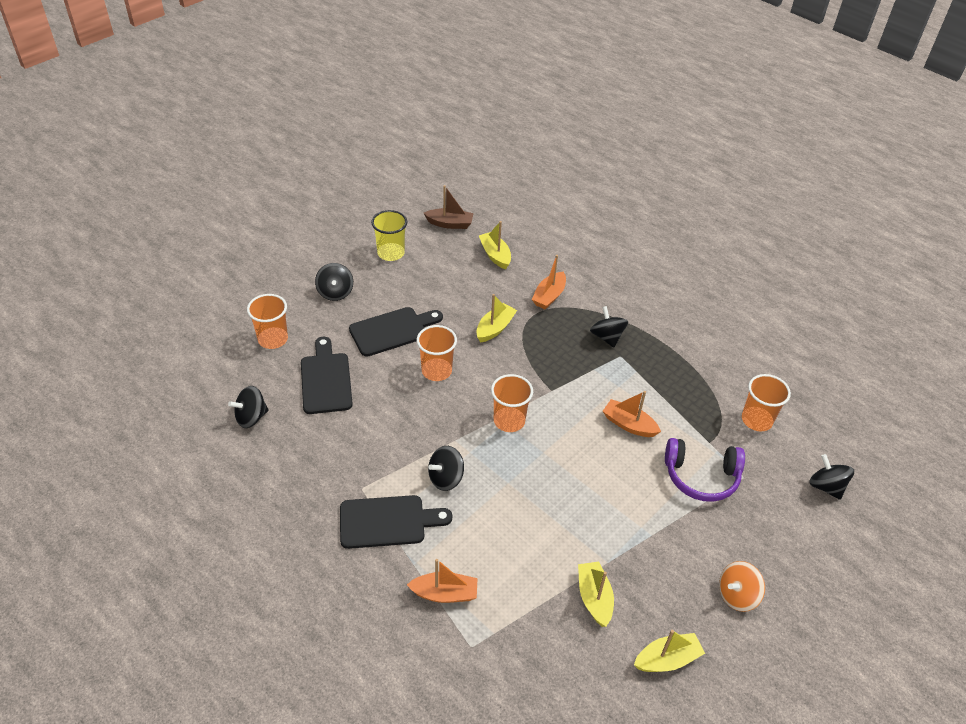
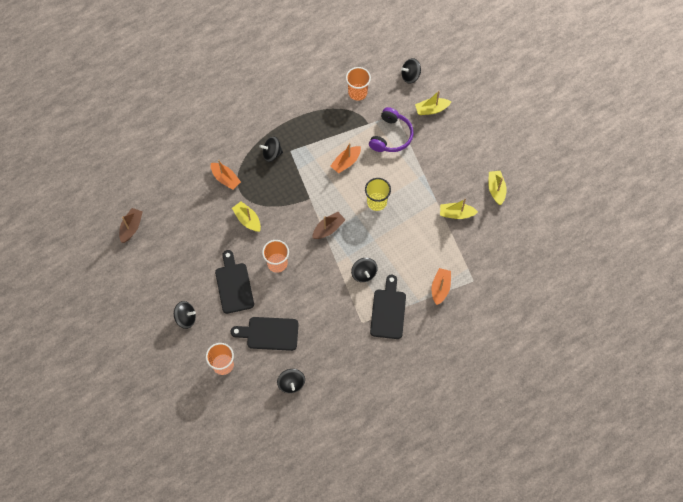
camera: 75 degrees left, 20 degrees up
yellow cup [371,210,407,261] -> yellow cup moved to [365,178,391,211]
yellow boat [479,221,511,269] -> yellow boat moved to [415,91,451,115]
orange cup [491,374,533,432] -> brown boat [312,212,346,239]
orange spinning top [719,561,765,612] -> none

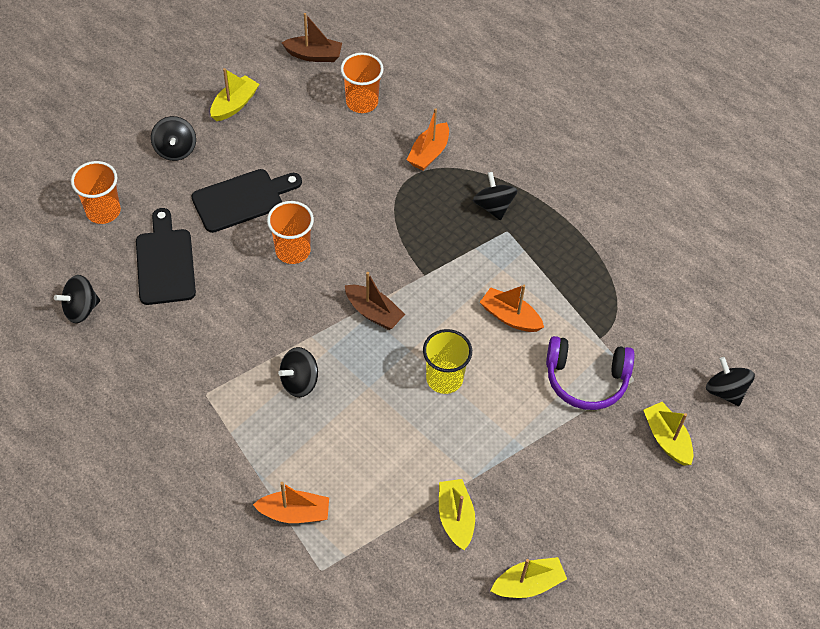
camera: 75 degrees right, 10 degrees down
yellow boat [232,201,261,232] -> yellow boat moved to [210,68,259,121]
orange cup [346,67,371,101] -> orange cup moved to [340,53,384,113]
black cutting board [370,275,406,339] -> none

